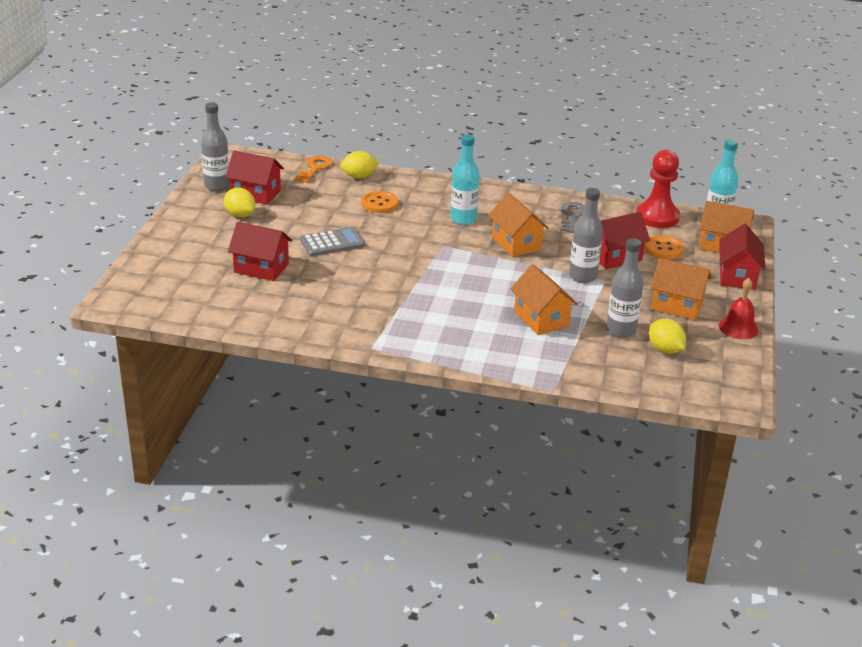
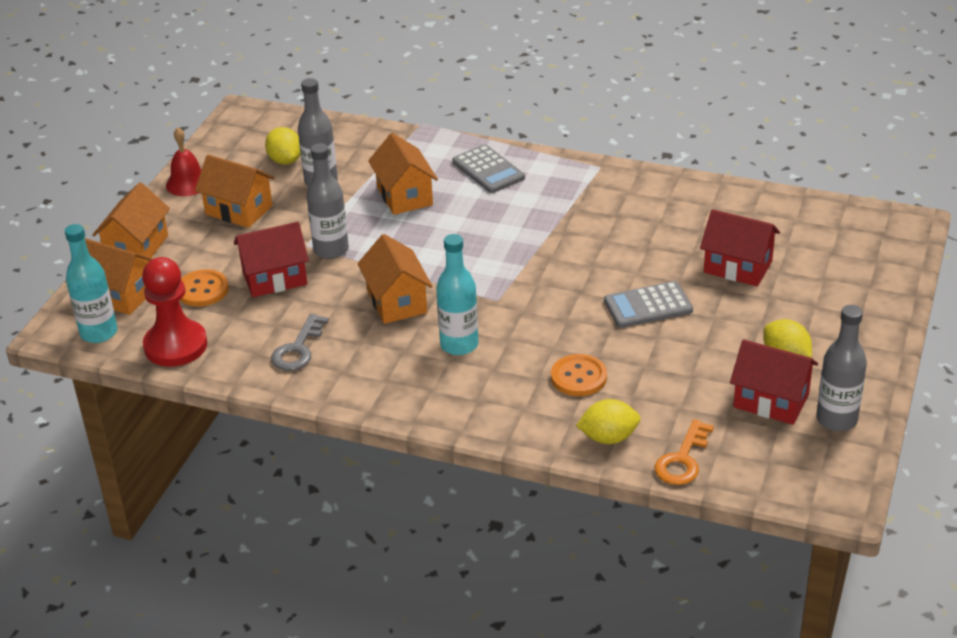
camera: 170 degrees left, 5 degrees up
red house [719,224,765,290] -> orange house [92,182,170,261]
none -> grey calculator [452,144,525,193]

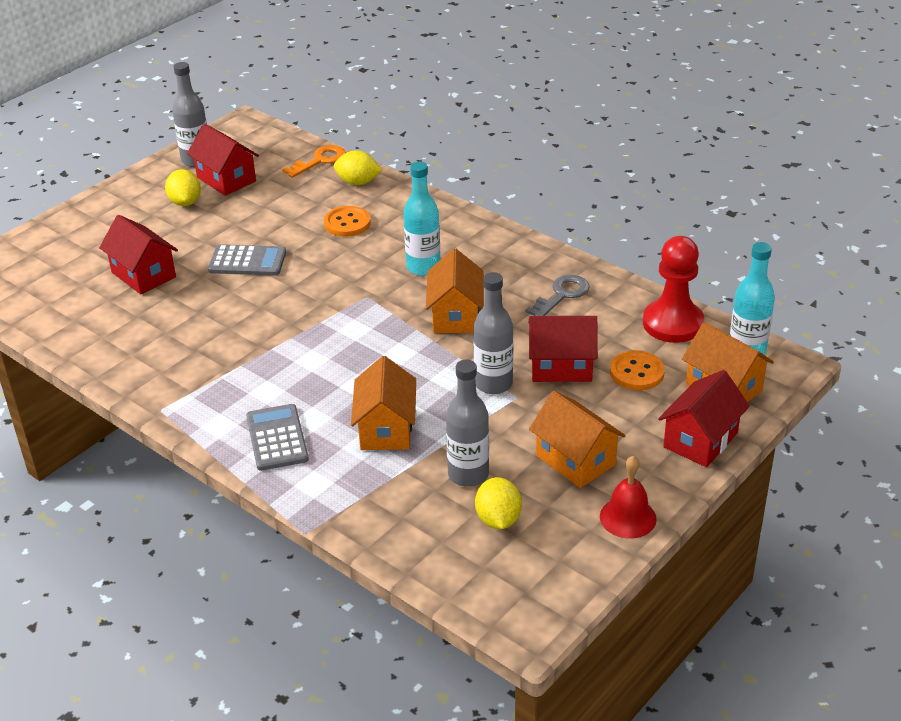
camera: 160 degrees left, 0 degrees up
orange house [92,182,170,261] -> red house [658,370,750,467]

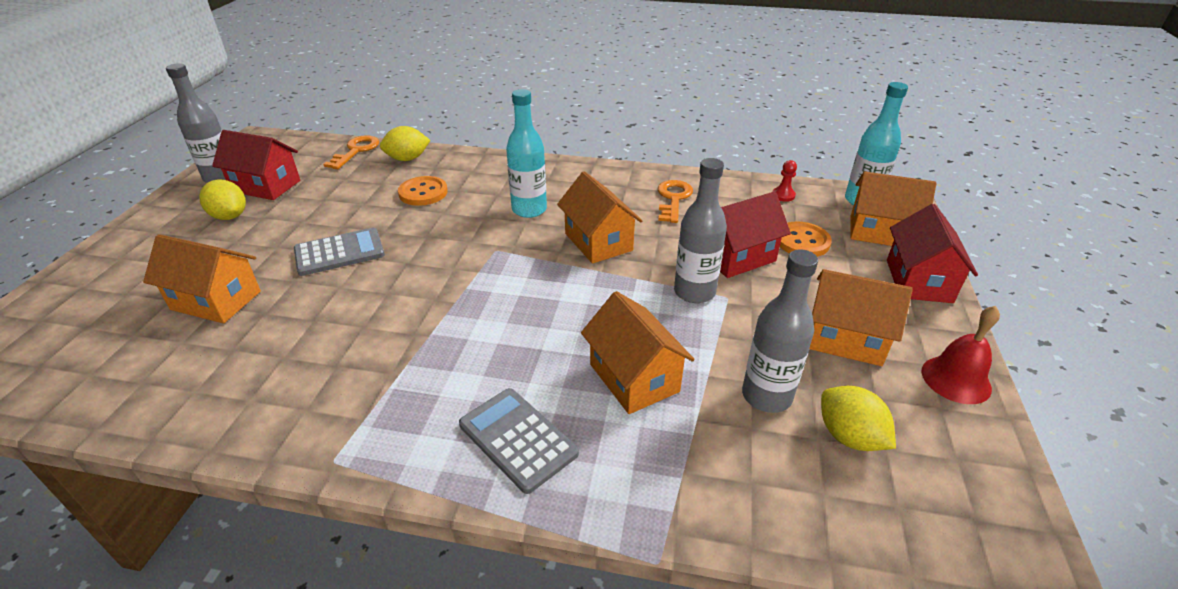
camera: 30 degrees left, 0 degrees up
red house [99,215,178,294] -> orange house [143,234,261,323]
grey key [526,275,590,316] -> orange key [658,180,693,223]
red pawn [643,236,704,343] -> red pawn [773,160,797,202], size x0.40

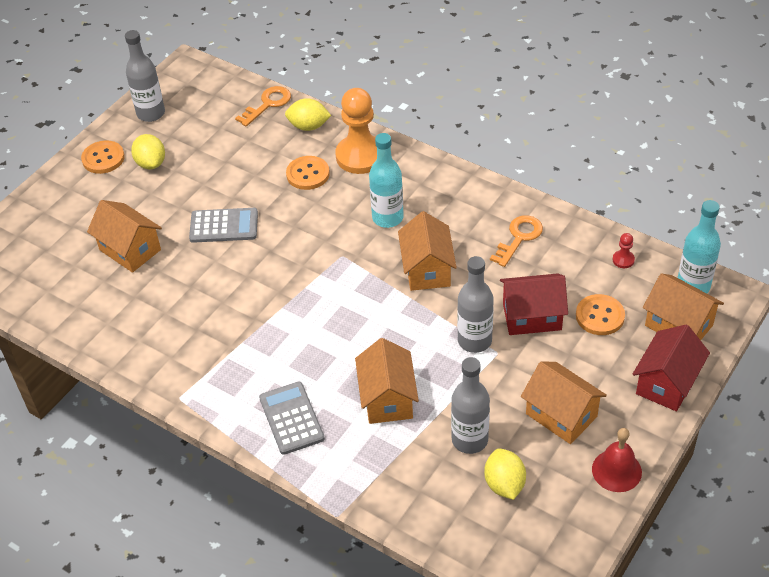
camera: 25 degrees right, 10 degrees up
red house [212,130,300,200] -> none
none -> orange button [81,140,125,174]
none -> orange pawn [335,88,377,174]

